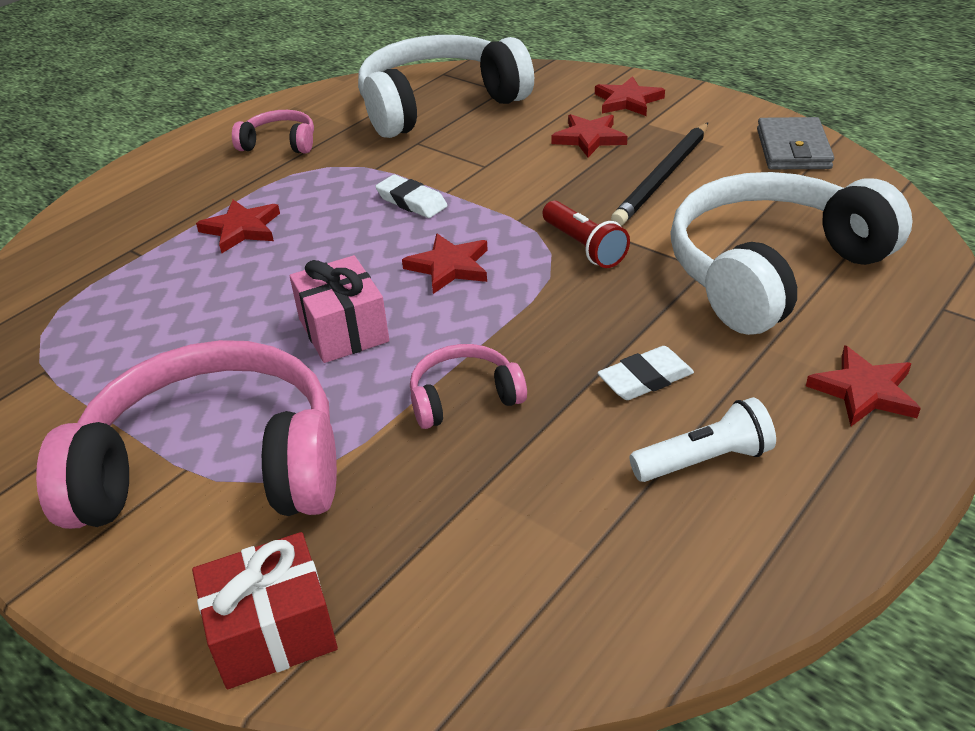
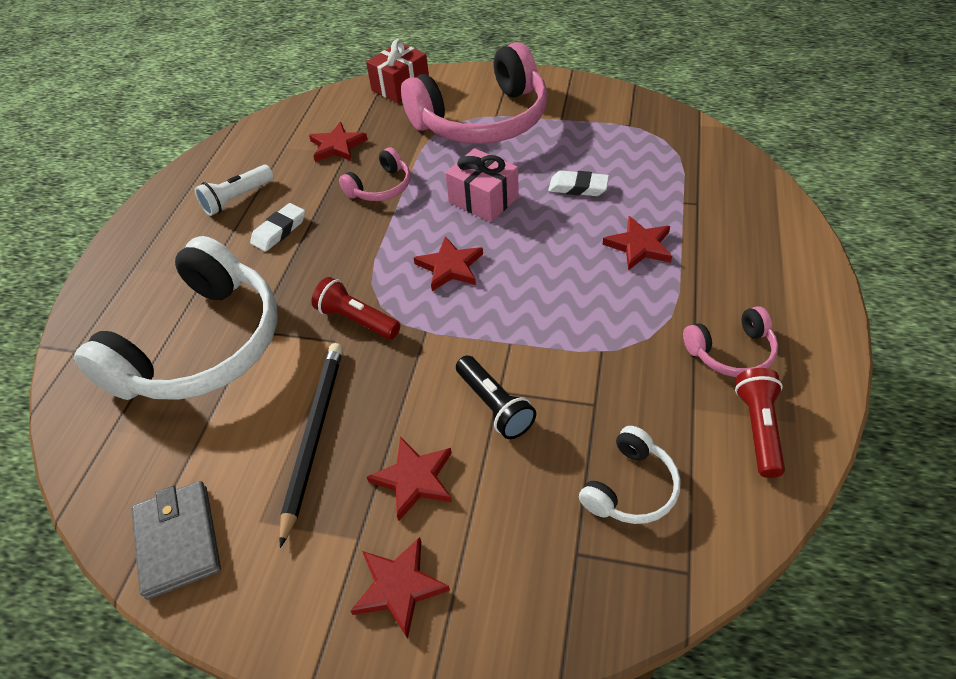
camera: 155 degrees right, 10 degrees up
white headphones [358,35,534,138] -> white headphones [579,426,681,524], size x0.45
white eraser [375,175,448,218] -> white eraser moved to [548,170,609,196]
red star [806,345,921,426] -> red star moved to [309,122,368,162]
none -> black flashlight [456,355,536,439]
none -> red flashlight [735,368,785,478]

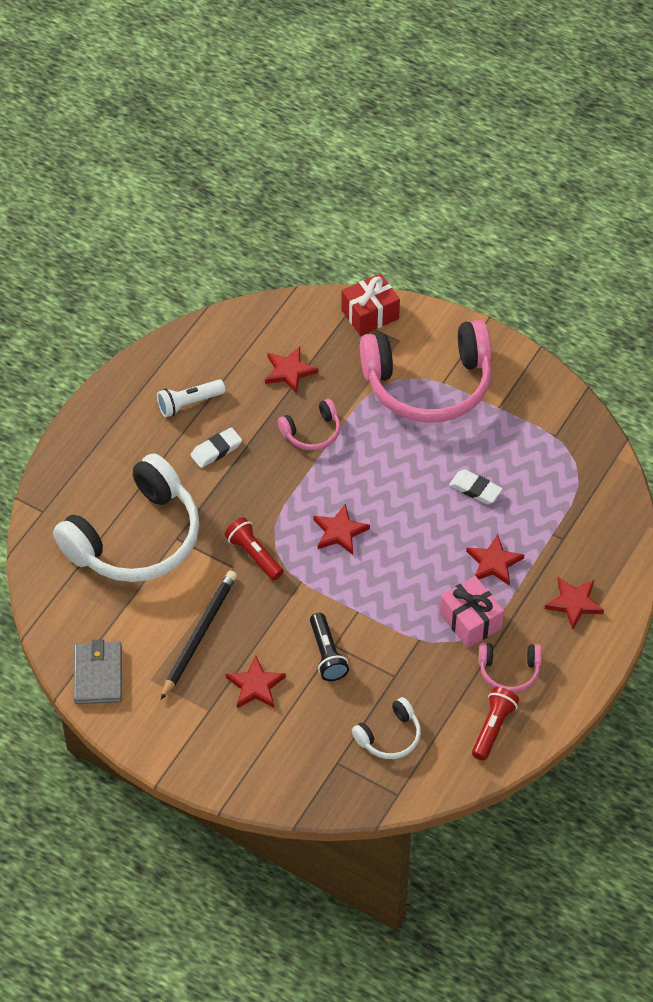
camera: 15 degrees right, 5 degrees up
red star [350,537,450,639] -> red star moved to [545,577,604,629]
pink gift [445,148,519,222] -> pink gift moved to [440,576,504,648]

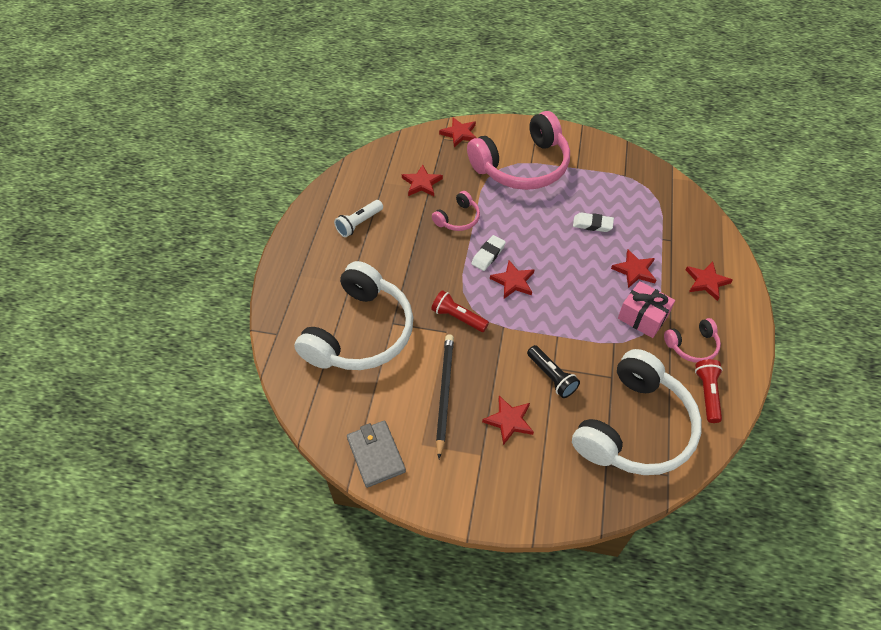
camera: 20 degrees left, 0 degrees up
white eraser [191,427,242,468] -> white eraser moved to [471,235,506,271]
red gift [341,273,400,336] -> red star [439,117,477,147]
white headphones [352,697,421,759] -> white headphones [572,349,702,475], size x2.22

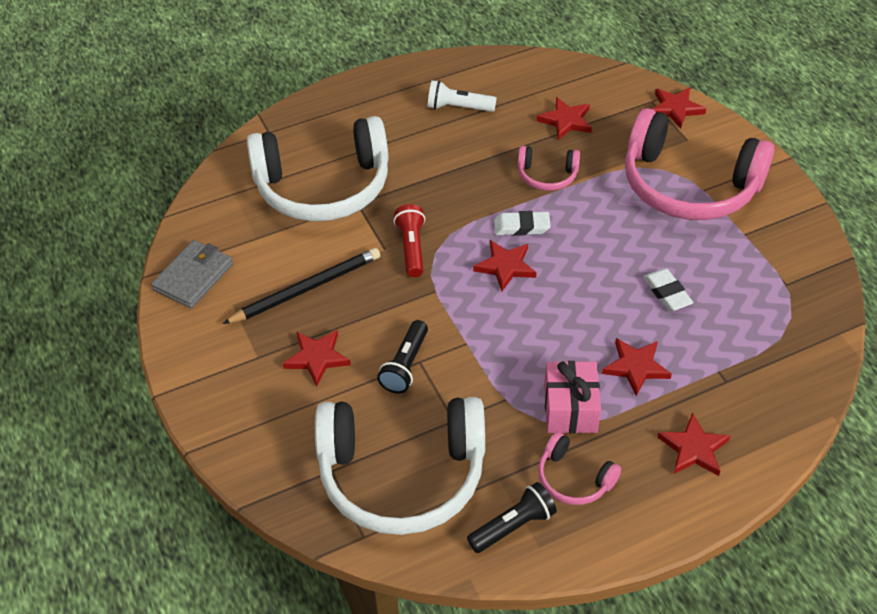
camera: 55 degrees right, 5 degrees down
red flashlight [695,359,723,423] -> black flashlight [467,482,557,553]

